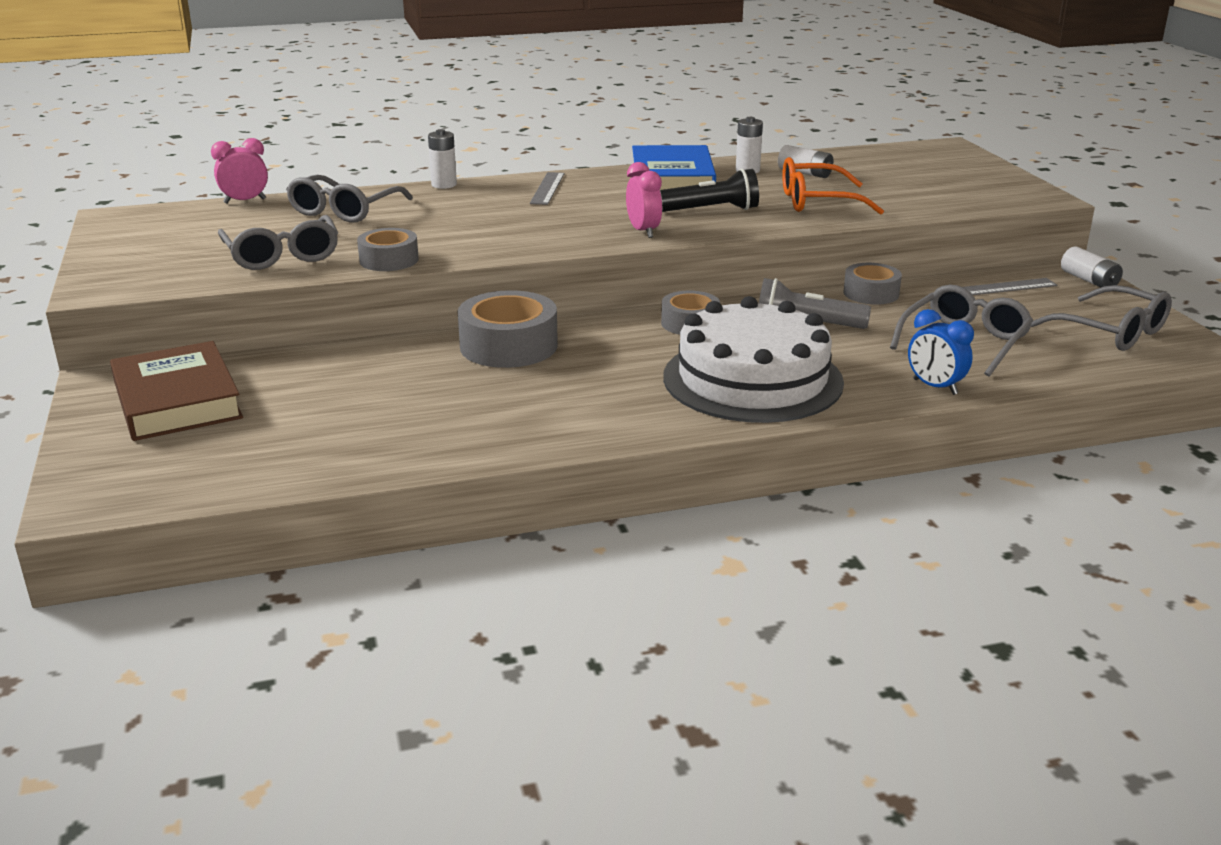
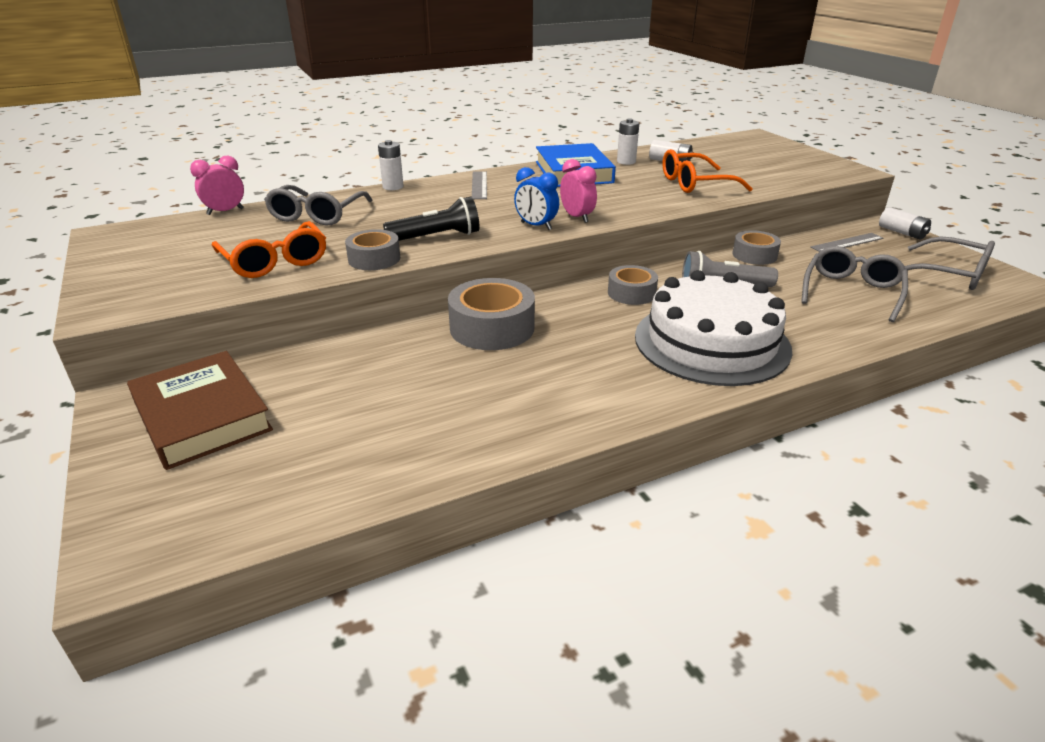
camera: 10 degrees left, 5 degrees up
grey glasses [218,215,338,270] -> orange glasses [212,221,326,278]
black flashlight [660,169,759,212] -> black flashlight moved to [383,197,480,241]
blue clock [908,309,974,395] -> blue clock moved to [514,167,559,230]

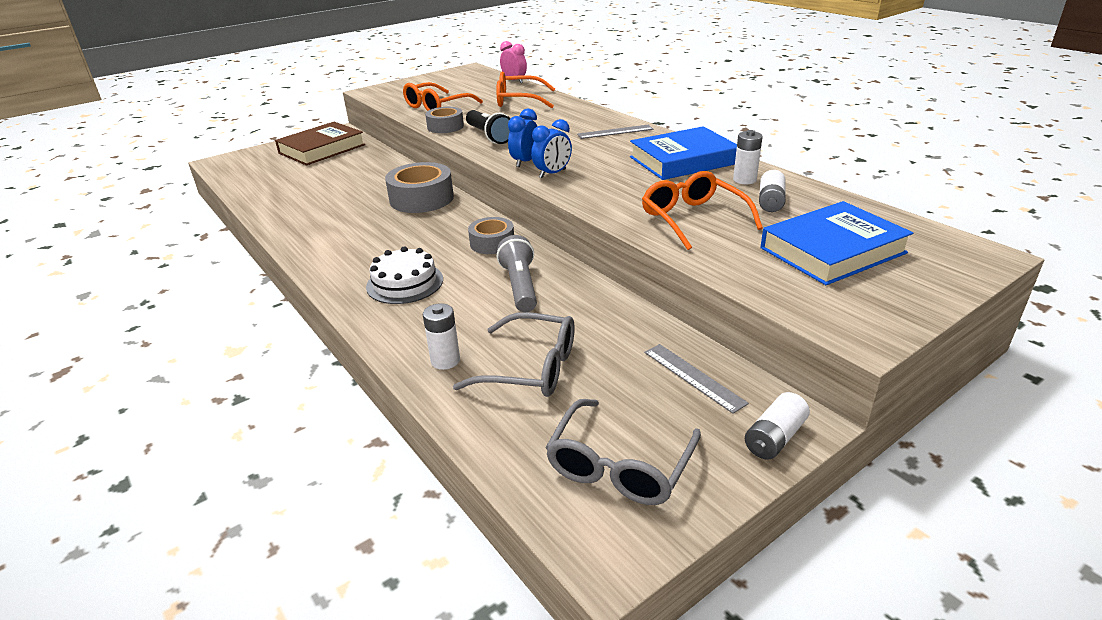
camera: 80 degrees right, 0 degrees up
grey glasses [264,185,372,225] -> orange glasses [496,71,555,108]
white battery [378,140,404,190] -> white battery moved to [423,303,460,370]
pink clock [560,159,597,223] -> blue clock [531,119,572,178]
white cake [635,270,792,386] -> white cake [366,247,443,304], size x0.55
grey tape [733,230,781,265] -> none
none -> blue book [760,201,913,285]

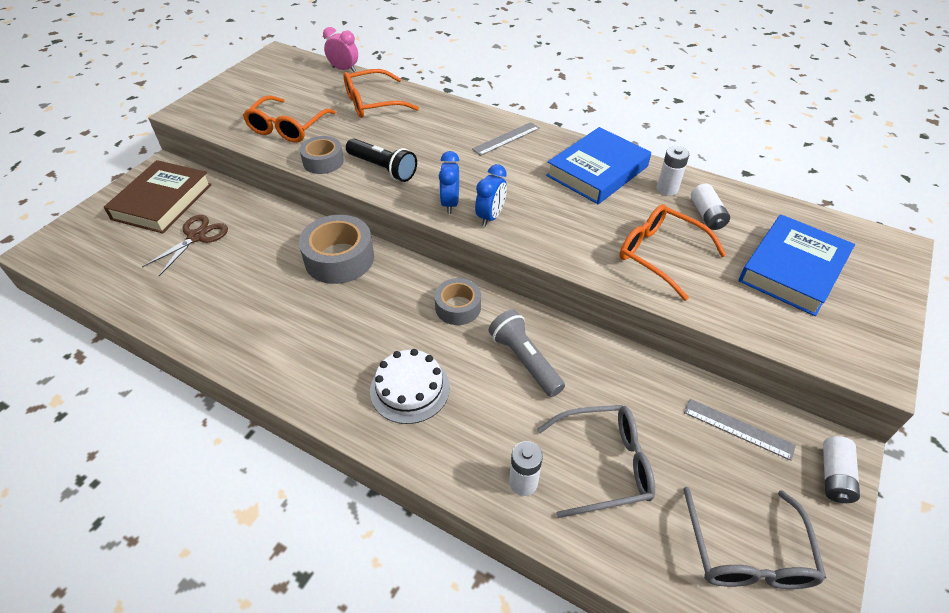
camera: 25 degrees left, 15 degrees up
none -> brown scissors [142,215,228,276]

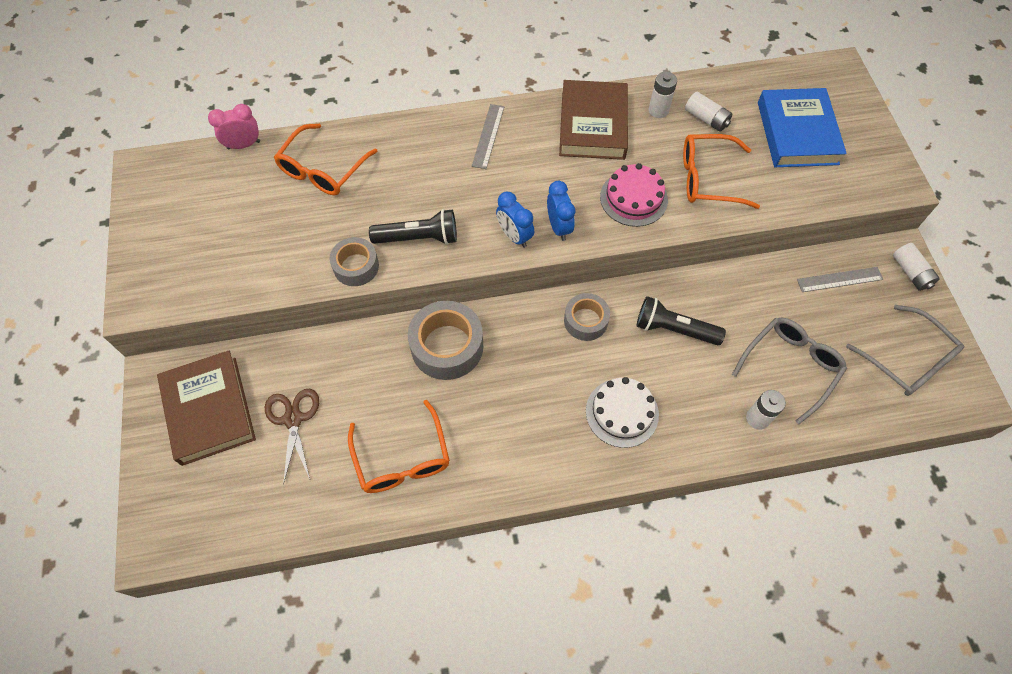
camera: 40 degrees left, 15 degrees up
orange glasses [243,95,336,143] -> orange glasses moved to [348,400,450,493]
grey flashlight [489,310,565,397] -> black flashlight [636,296,726,345]
blue book [546,127,651,204] -> brown book [559,80,628,160]
none -> pink cake [600,163,668,227]

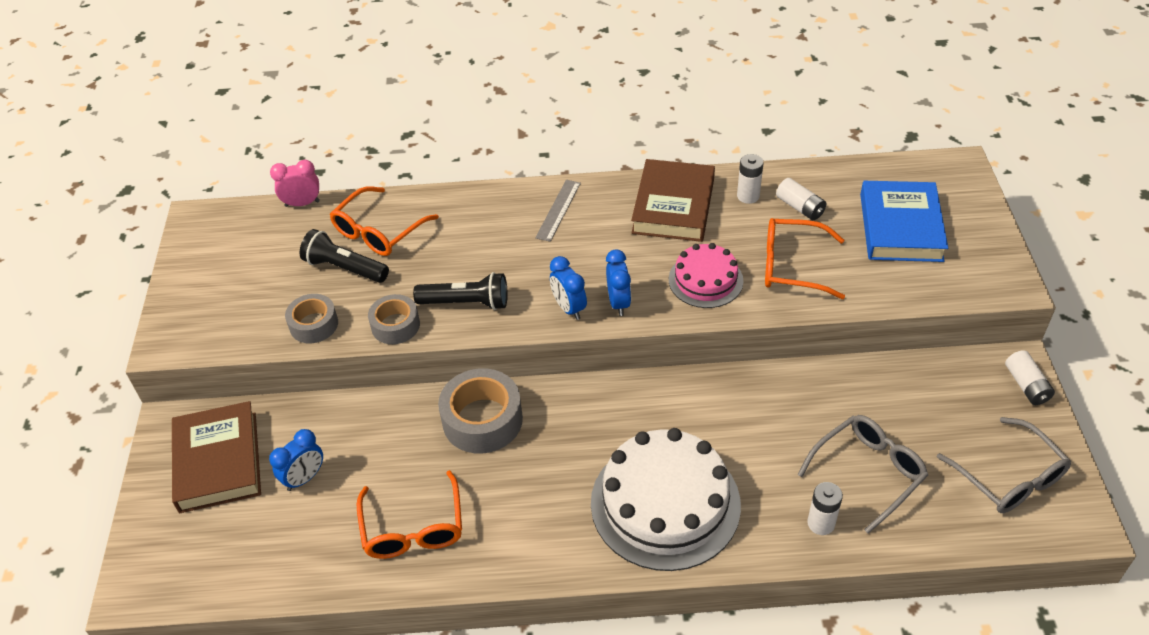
camera: 10 degrees right, 15 degrees down
brown scissors [265,388,319,485] -> blue clock [269,429,323,491]
grey tape [564,293,610,341] -> grey tape moved to [285,294,338,343]
white cake [586,377,659,448] -> white cake [591,428,741,571], size x1.81
black flashlight [636,296,726,345] -> black flashlight moved to [300,229,389,283]
grey ruler [797,267,883,292] -> none

